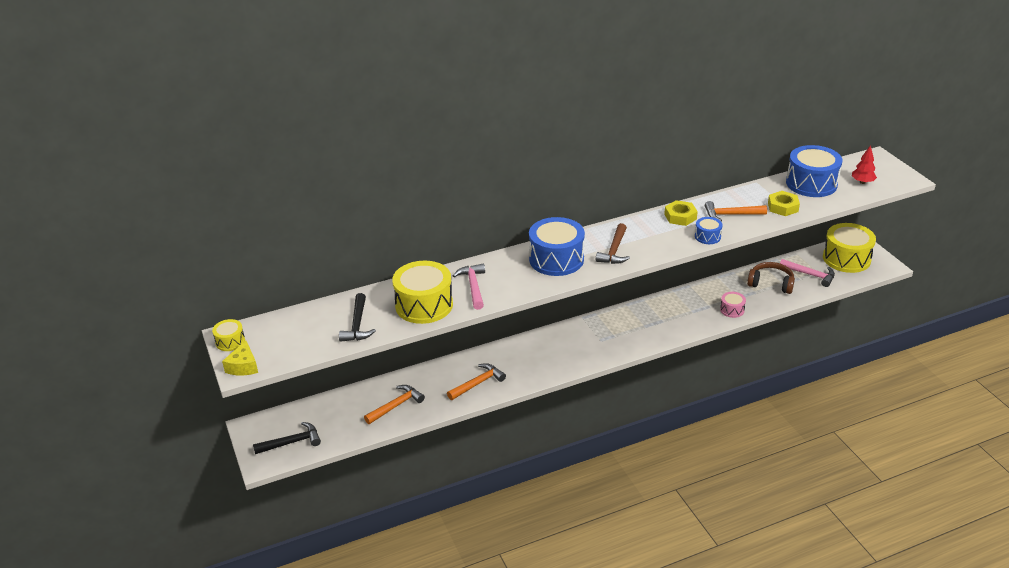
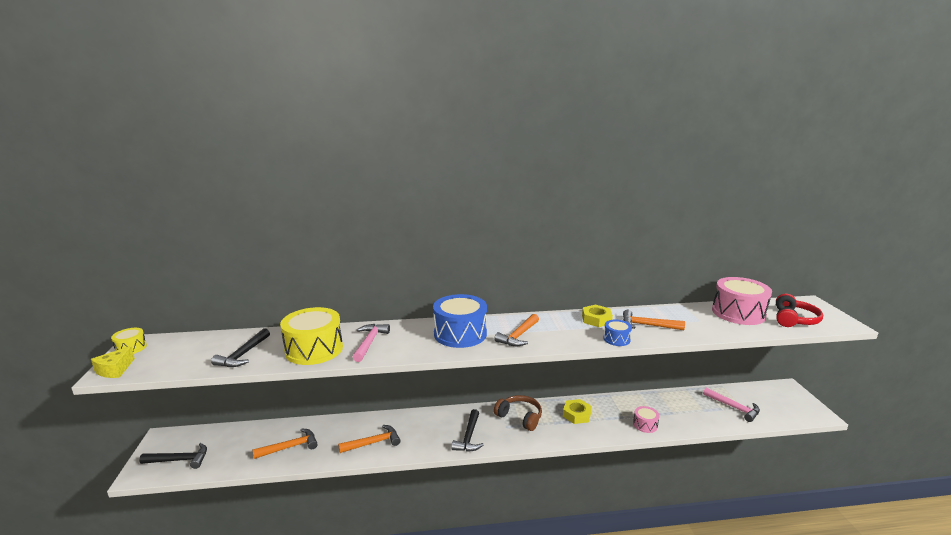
camera: 15 degrees right, 15 degrees down
brown hammer [596,223,630,264] -> orange hammer [494,314,539,346]
brown headphones [747,262,795,294] -> brown headphones moved to [494,395,542,431]
yellow nut [768,191,800,216] -> yellow nut moved to [563,399,592,424]
blue drum [786,145,842,197] -> pink drum [712,277,772,325]
yellow drum [823,223,876,273] -> none
red tree [852,145,877,184] -> red headphones [776,294,823,327]
none -> black hammer [451,409,484,452]

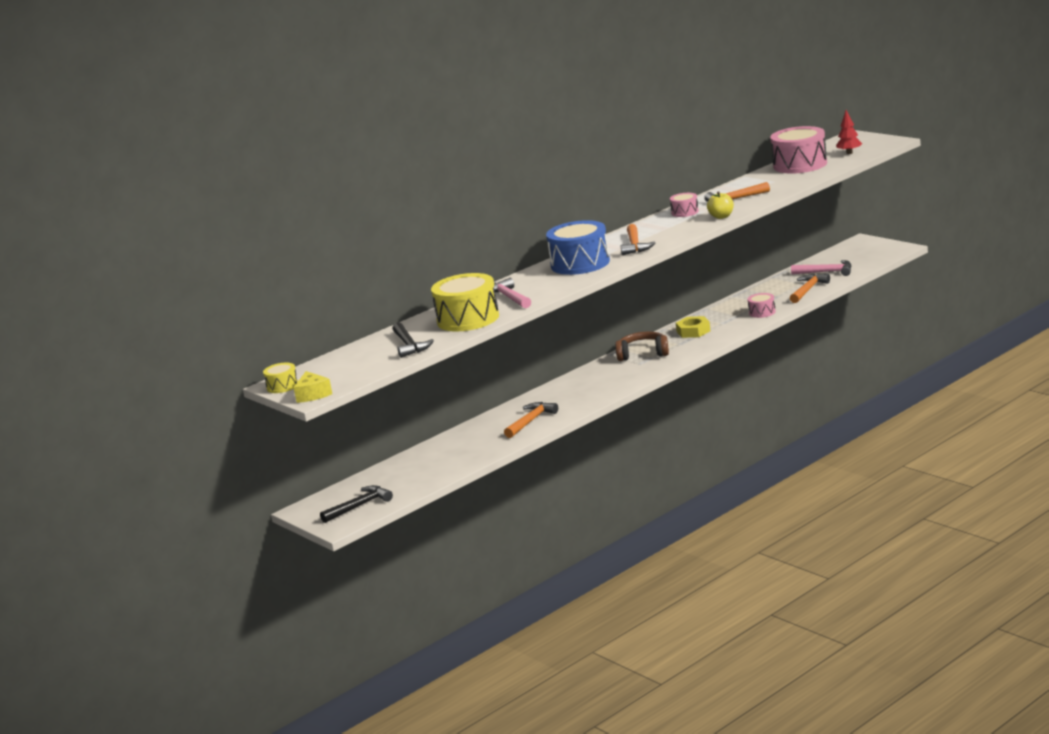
camera: 30 degrees left, 0 degrees up
orange hammer [253,428,318,459] -> orange hammer moved to [790,274,830,303]
black hammer [451,409,484,452] -> none
yellow nut [582,305,613,327] -> pink drum [670,193,699,217]
blue drum [603,319,632,346] -> yellow apple [707,191,734,219]
red headphones [776,294,823,327] -> red tree [836,110,862,154]

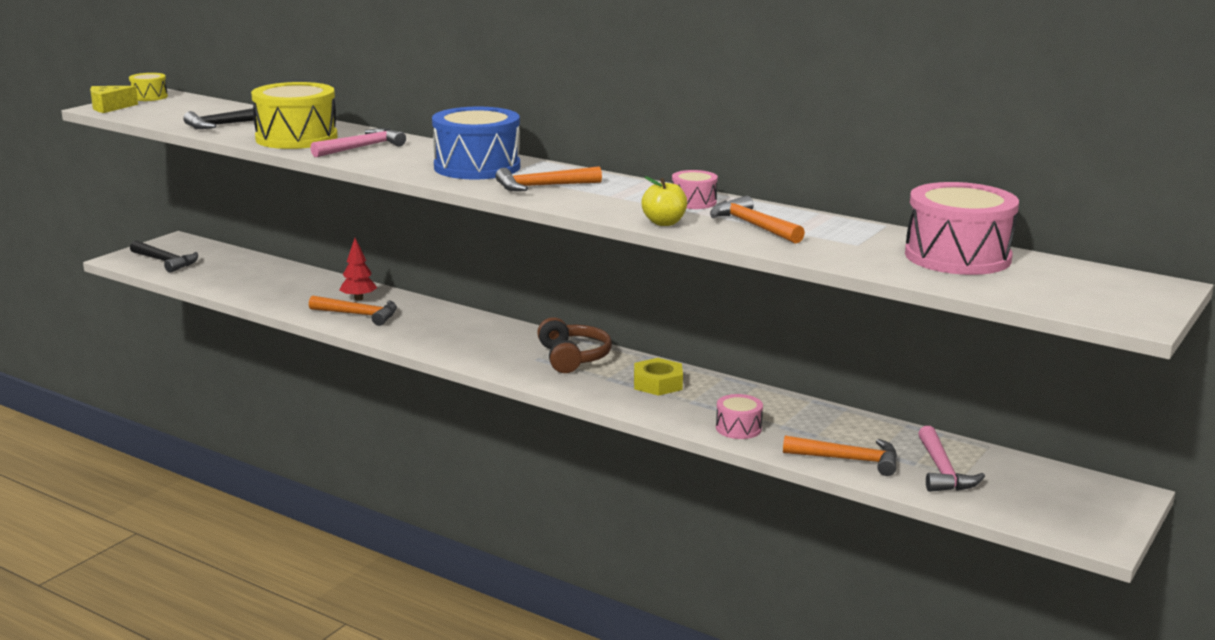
camera: 70 degrees right, 0 degrees up
red tree [836,110,862,154] -> red tree moved to [340,238,377,301]

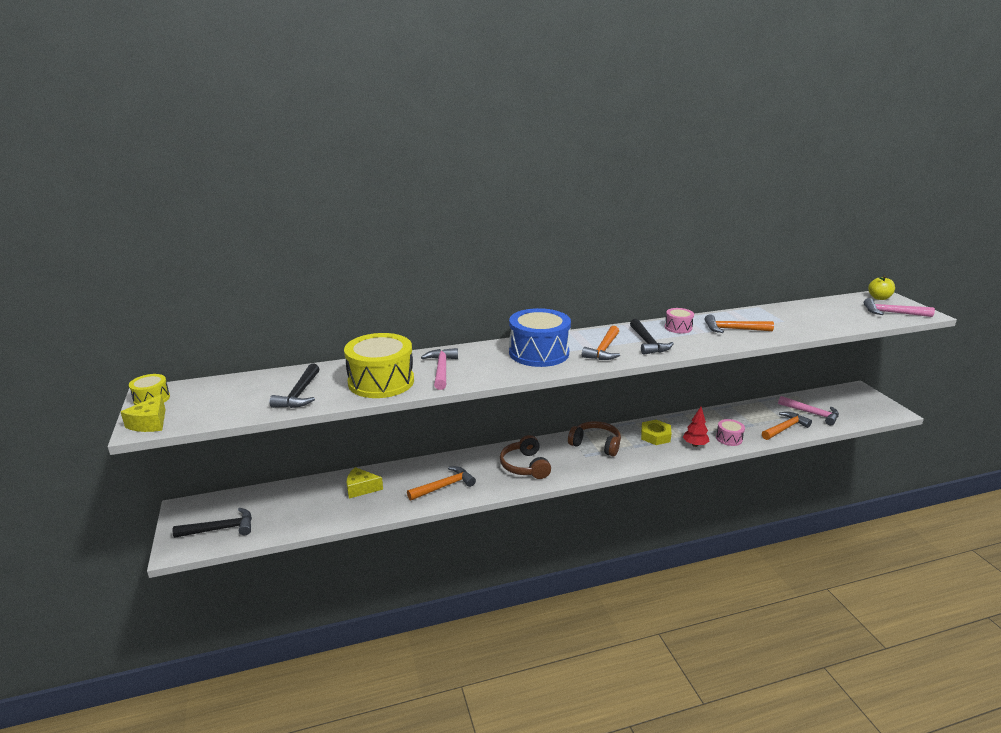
camera: 50 degrees left, 5 degrees up
red tree [340,238,377,301] -> red tree moved to [683,407,710,447]
yellow apple [642,176,687,226] -> yellow apple moved to [868,276,895,300]
pink drum [905,182,1019,275] -> none
none -> yellow cheese [347,467,383,499]
none -> brown headphones [500,435,551,479]
none -> black hammer [630,319,674,355]
none -> pink hammer [864,298,935,317]

